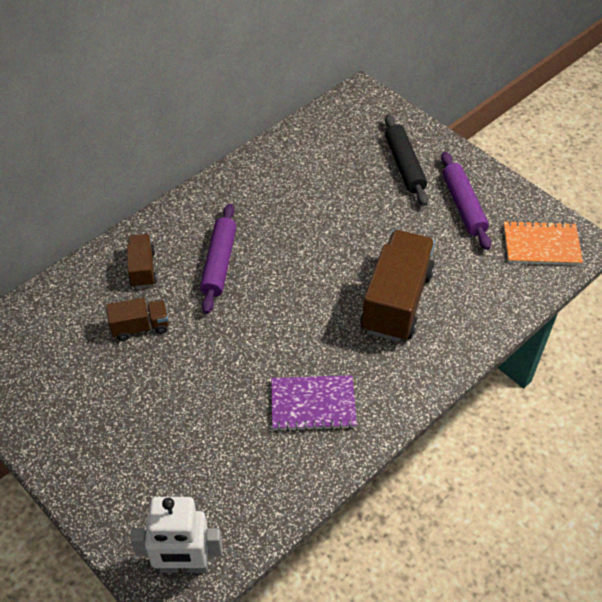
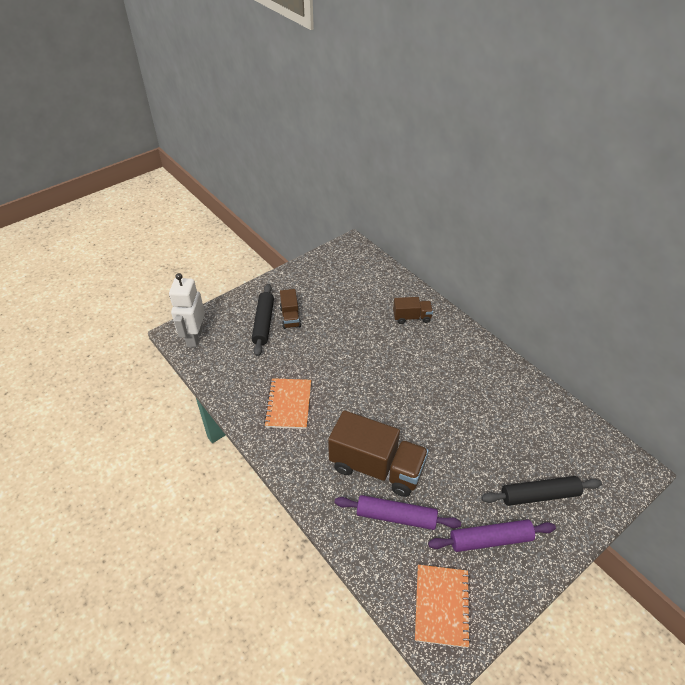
camera: 95 degrees right, 5 degrees down
brown truck [106,298,169,341] -> brown truck moved to [280,289,301,329]
purple rolling pin [200,204,237,314] -> purple rolling pin moved to [335,495,461,530]
purple notebook [271,375,357,432] -> orange notebook [264,378,311,429]
none -> black rolling pin [252,284,274,356]

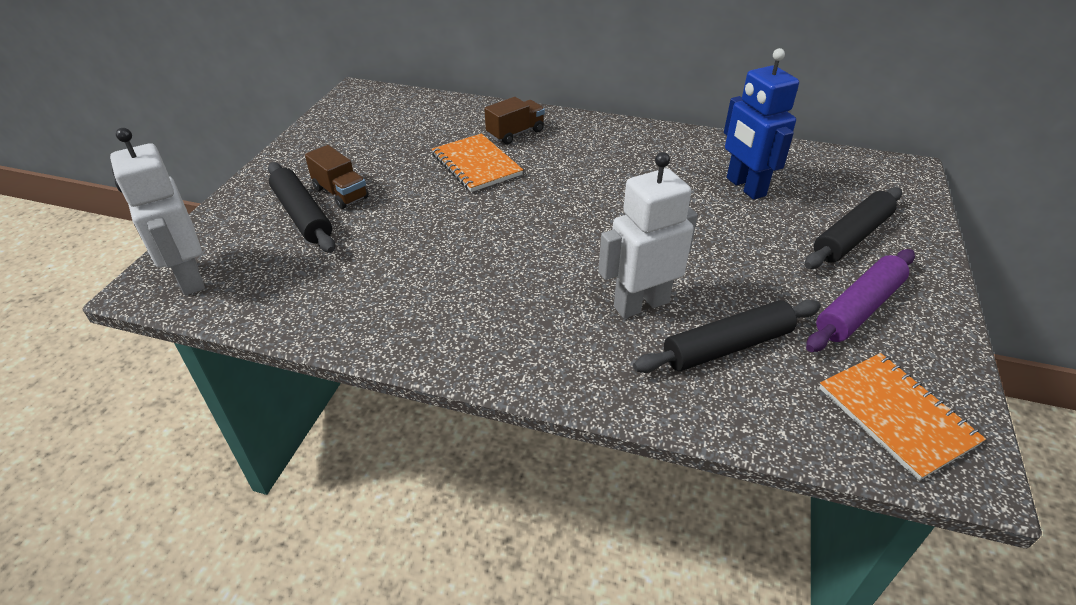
camera: 35 degrees left, 5 degrees down
orange notebook [264,378,311,429] -> orange notebook moved to [431,133,523,192]
brown truck [328,410,429,497] -> white robot [598,152,698,319]
purple rolling pin [335,495,461,530] -> black rolling pin [633,300,821,373]
none -> blue robot [724,48,799,200]

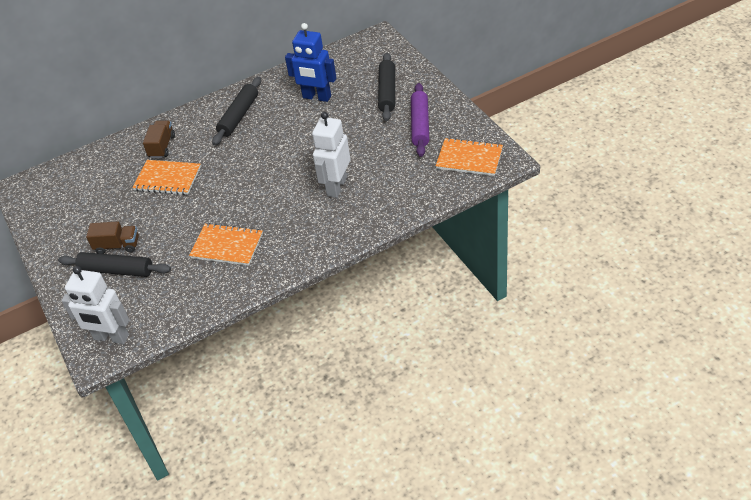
camera: 40 degrees left, 5 degrees up
black rolling pin [633,300,821,373] -> black rolling pin moved to [212,77,261,145]
none -> orange notebook [189,223,263,266]

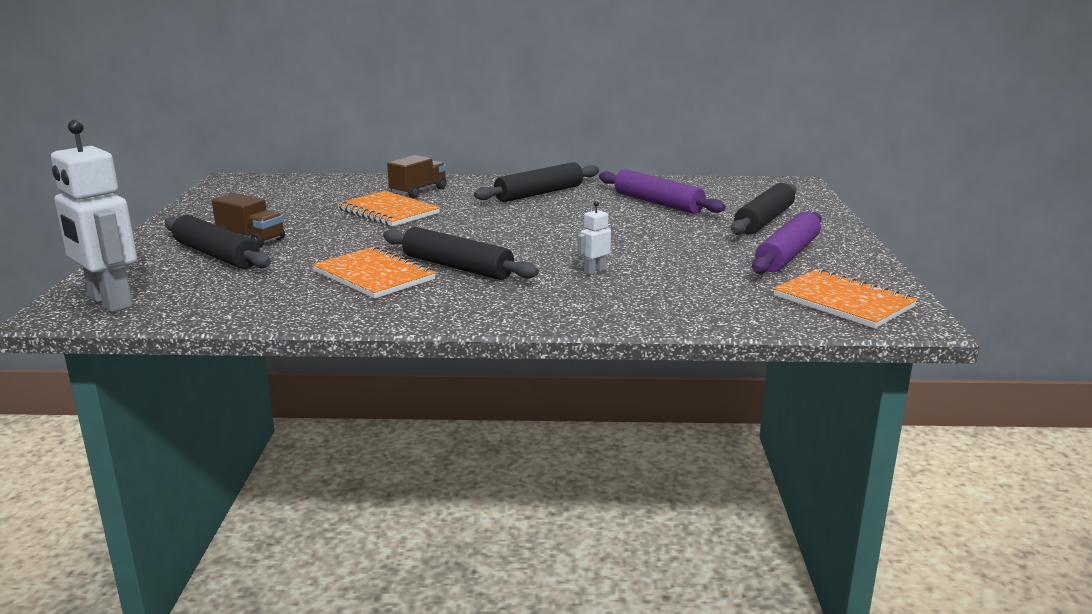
camera: 25 degrees right, 25 degrees down
blue robot [285,23,336,102] -> purple rolling pin [599,169,726,214]
white robot [312,112,350,198] -> white robot [577,201,611,275], size x0.43
none -> black rolling pin [383,227,539,280]

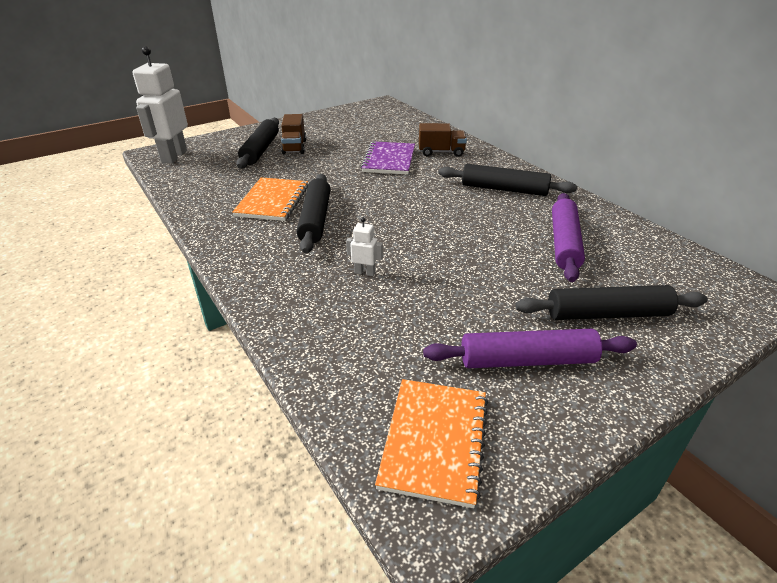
camera: 55 degrees right, 15 degrees up
orange notebook [337,191,440,227] -> purple notebook [361,141,415,175]

